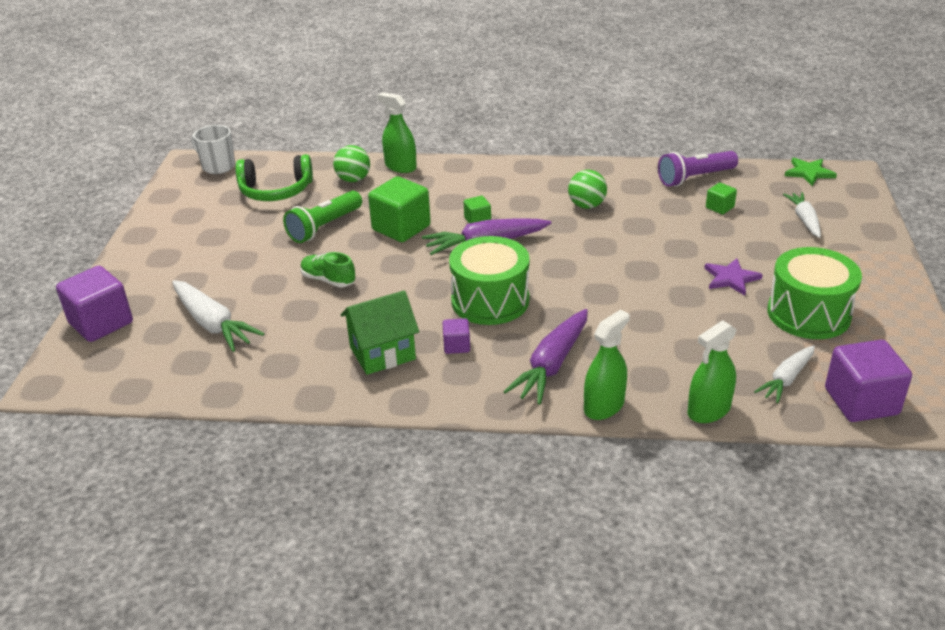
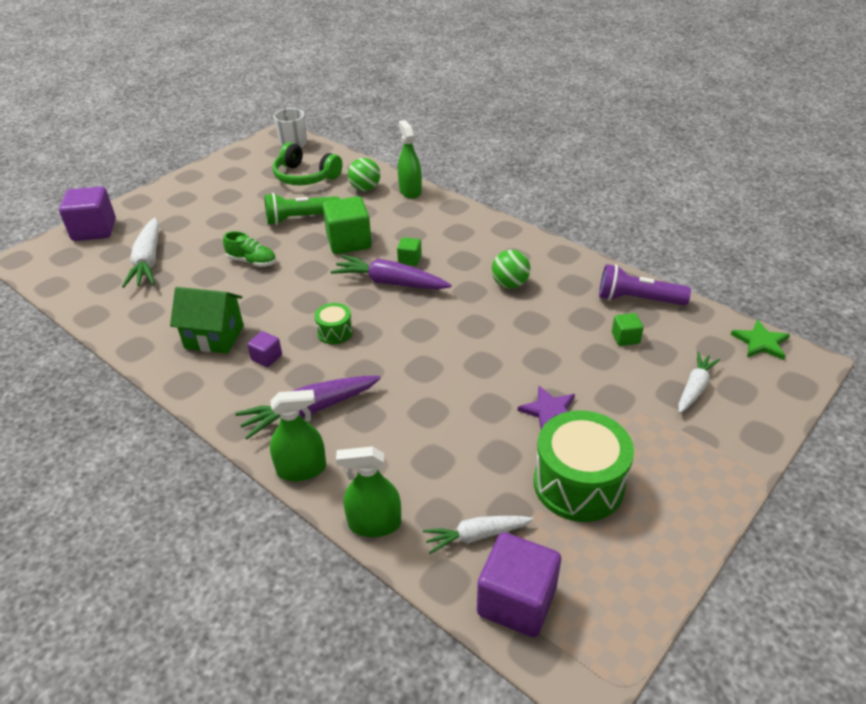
camera: 35 degrees right, 5 degrees up
green shoe [301,252,355,287] -> green shoe turned 135 degrees clockwise [223,231,276,267]
green drum [449,236,530,325] -> green drum [314,303,353,344], size x0.49

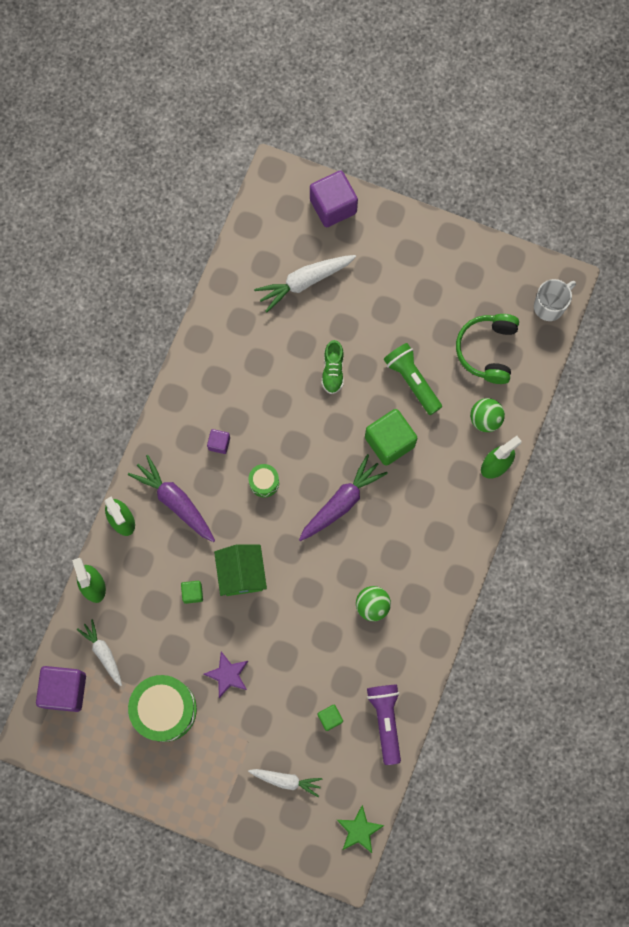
camera: 70 degrees right, 35 degrees up
green house [170,287,244,354] -> green house moved to [214,544,267,596]
purple carrot [331,255,452,289] -> purple carrot turned 45 degrees clockwise [299,454,388,541]
green cube [397,237,422,266] -> green cube moved to [181,581,203,604]

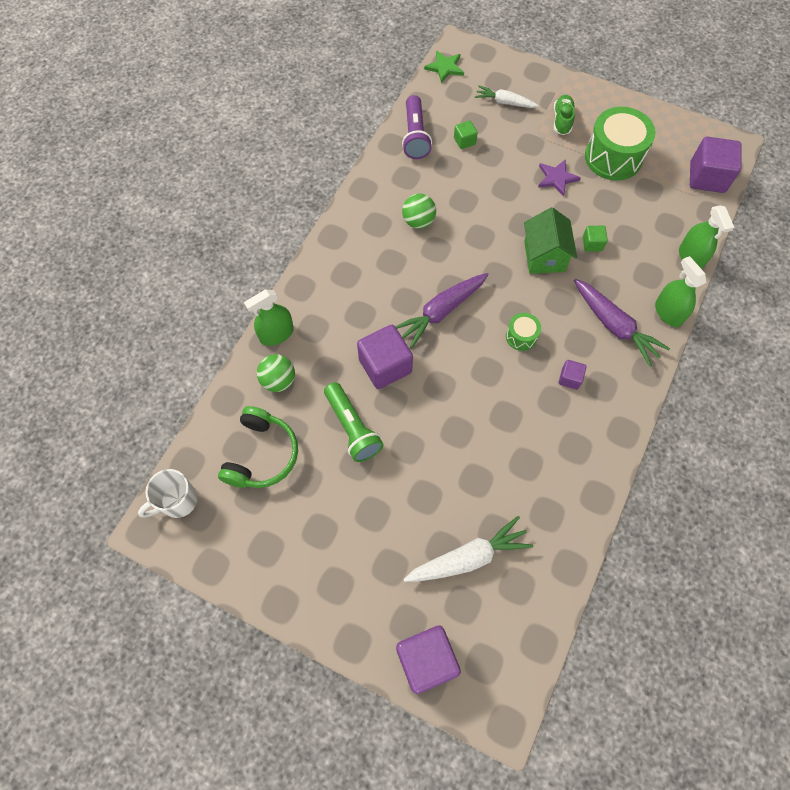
camera: 175 degrees left, 10 degrees down
white carrot [77,619,122,686] -> none
green shoe [321,340,344,394] -> green shoe moved to [554,95,575,135]
green cube [365,409,417,466] -> purple cube [357,325,413,389]

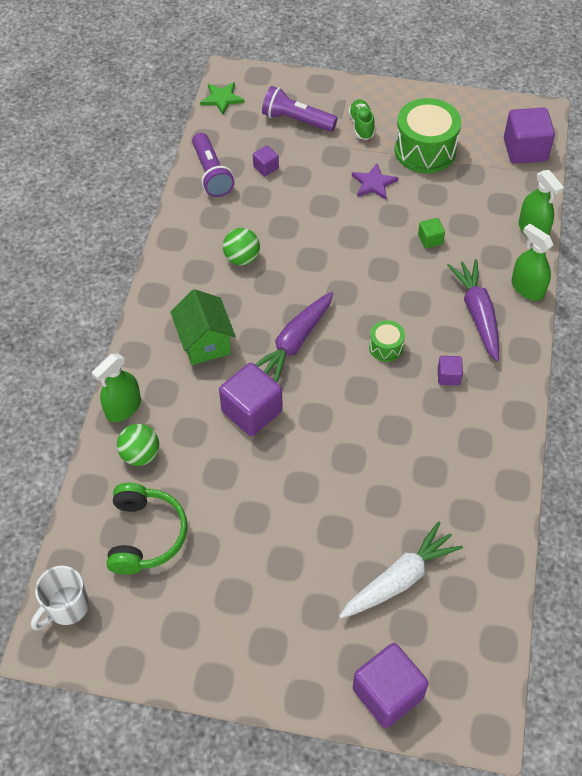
camera: 15 degrees left, 10 degrees down
green flashlight [324,382,384,462] -> none
green cube [454,121,478,149] -> purple cube [253,146,279,176]
white carrot [475,85,539,108] -> purple flashlight [262,86,337,132]
green house [524,207,577,274] -> green house moved to [170,289,235,365]
purple carrot [574,279,670,367] -> purple carrot turned 135 degrees counterclockwise [447,259,499,361]

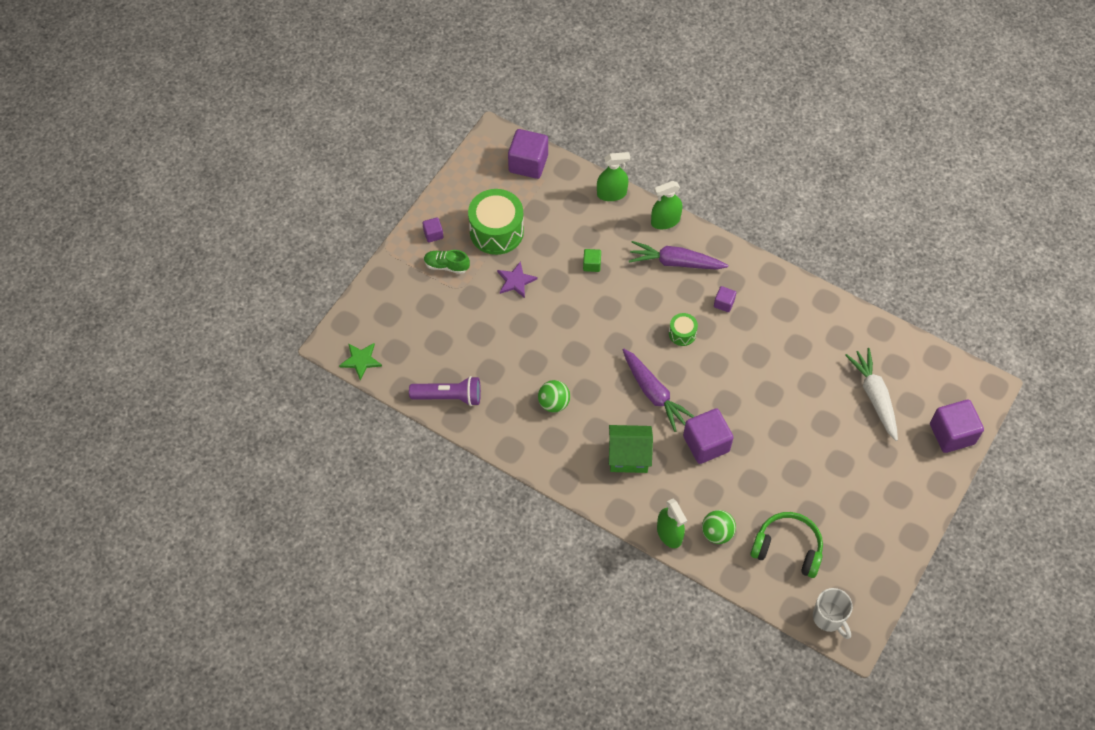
camera: 70 degrees left, 5 degrees up
purple cube [253,146,279,176] -> purple cube moved to [422,217,444,243]
purple flashlight [262,86,337,132] -> none

